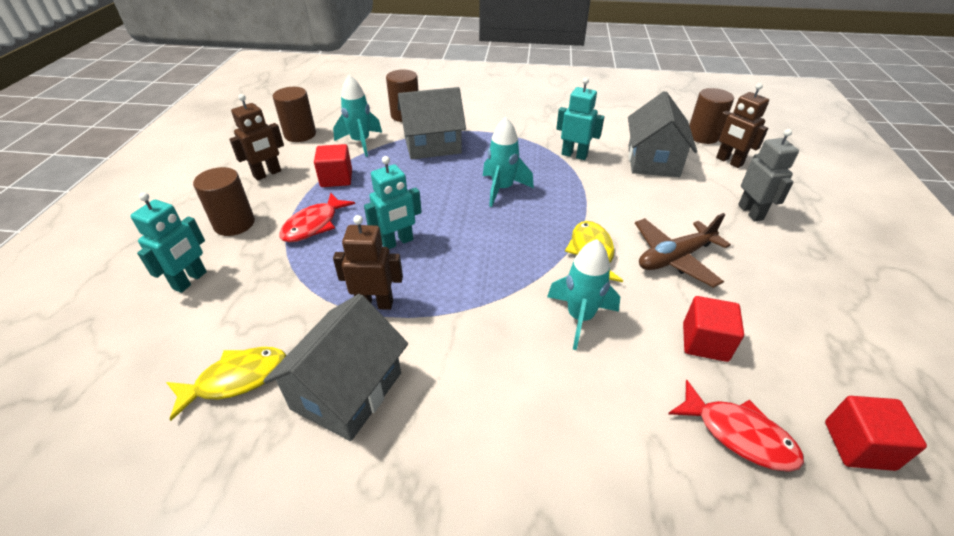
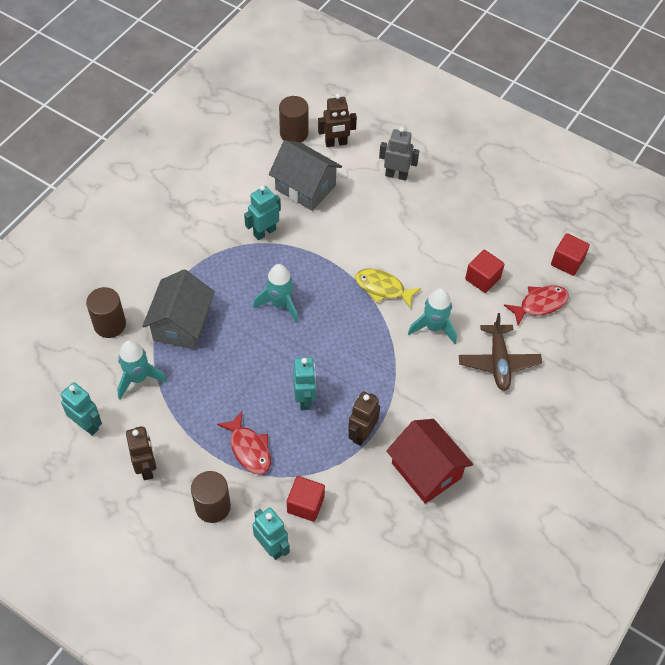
camera: 65 degrees left, 15 degrees up
yellow fish [166,347,286,421] -> none
grey house [263,294,408,441] -> red house [386,419,473,504]
brown cylinder [273,87,316,142] -> turquoise robot [61,382,102,436]
red cube [314,144,352,187] -> red cube moved to [287,476,325,522]
brown plane [635,213,731,288] -> brown plane moved to [459,313,542,391]

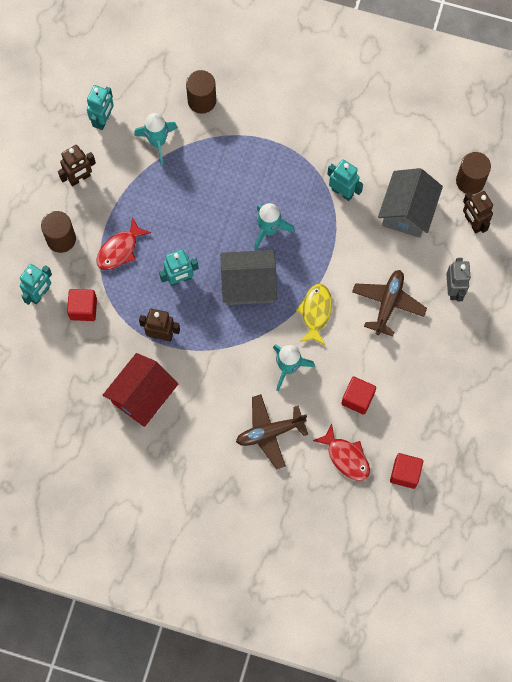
camera: 75 degrees right, 15 degrees up
grey house [142,269,215,350] -> grey house moved to [220,250,277,305]
none -> brown plane [352,270,427,337]

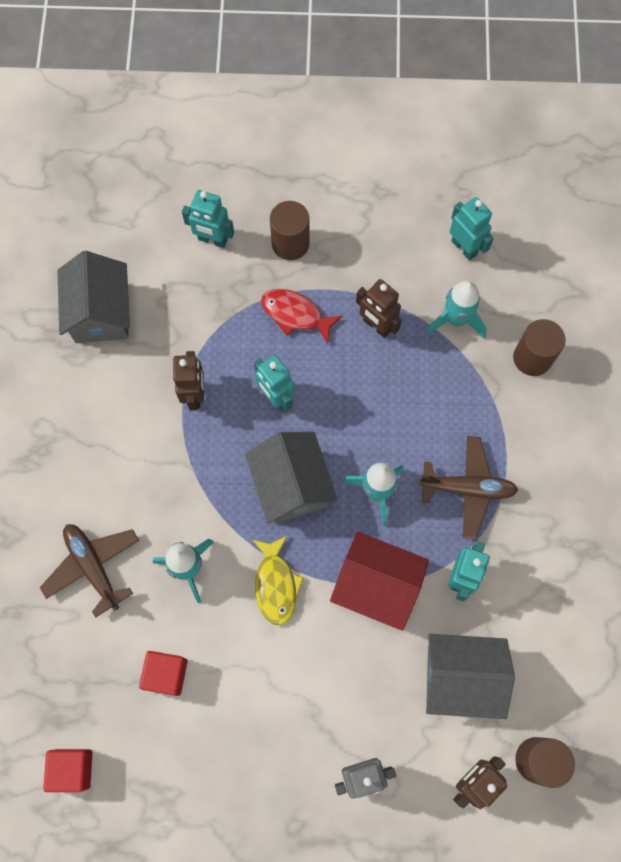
camera: 75 degrees right, 0 degrees up
brown robot [58,145,96,186] -> brown robot moved to [356,279,402,338]
red cube [67,289,97,321] -> none
turquoise robot [87,85,114,130] -> turquoise robot turned 135 degrees counterclockwise [450,197,494,261]
red house [103,353,178,427] -> red house moved to [330,532,429,631]
yellow fish [296,284,332,345] -> yellow fish turned 90 degrees clockwise [253,535,304,625]
red fish [313,424,370,481] -> none
brown plane [352,270,427,337] -> brown plane moved to [419,436,518,539]
none -> grey house [57,251,130,343]

